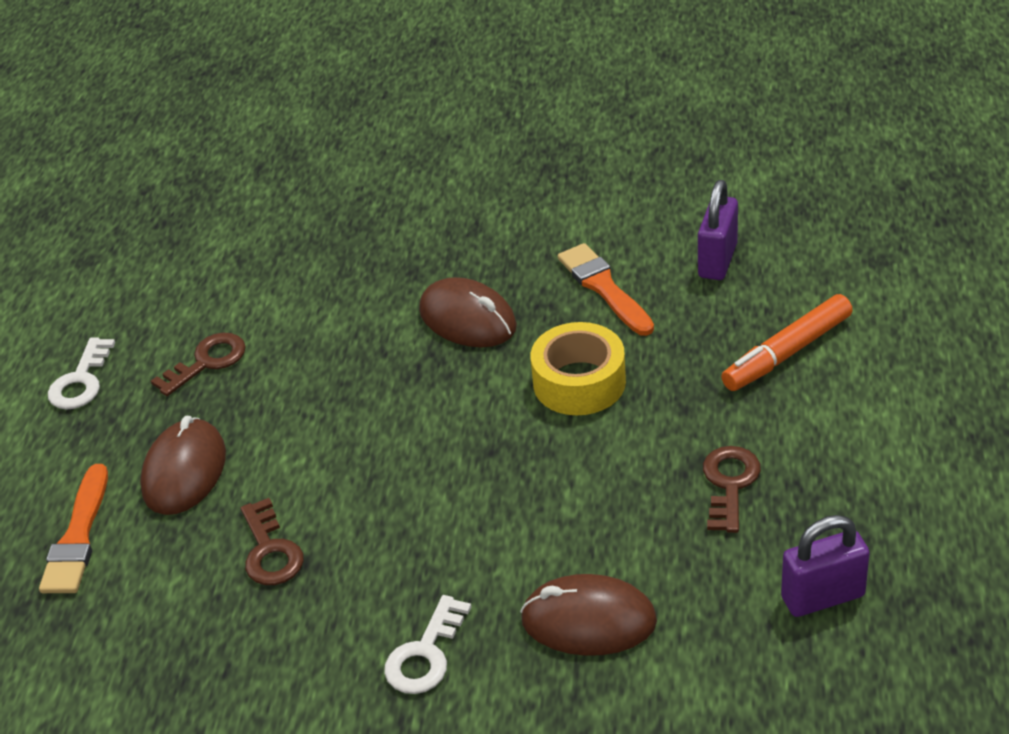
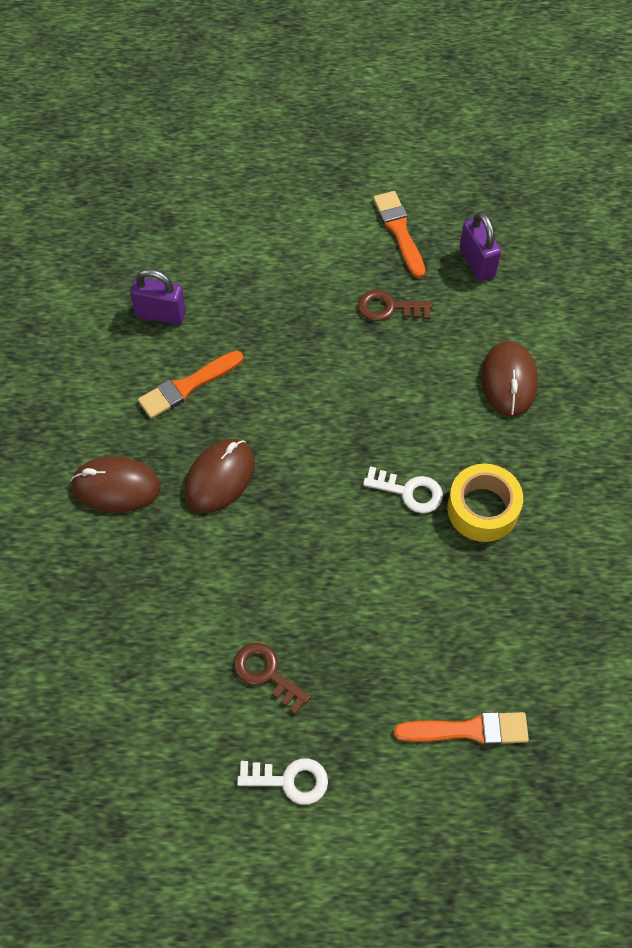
camera: 100 degrees left, 20 degrees up
brown mouse [140,416,226,515] -> brown mouse moved to [71,456,161,512]
brown key [241,498,304,585] -> none
white key [384,595,472,694] -> white key moved to [363,466,443,513]
yellow tape [530,322,626,415] -> yellow tape moved to [447,464,523,542]
orange marker [721,294,853,391] -> none
none -> orange brush [373,191,425,278]

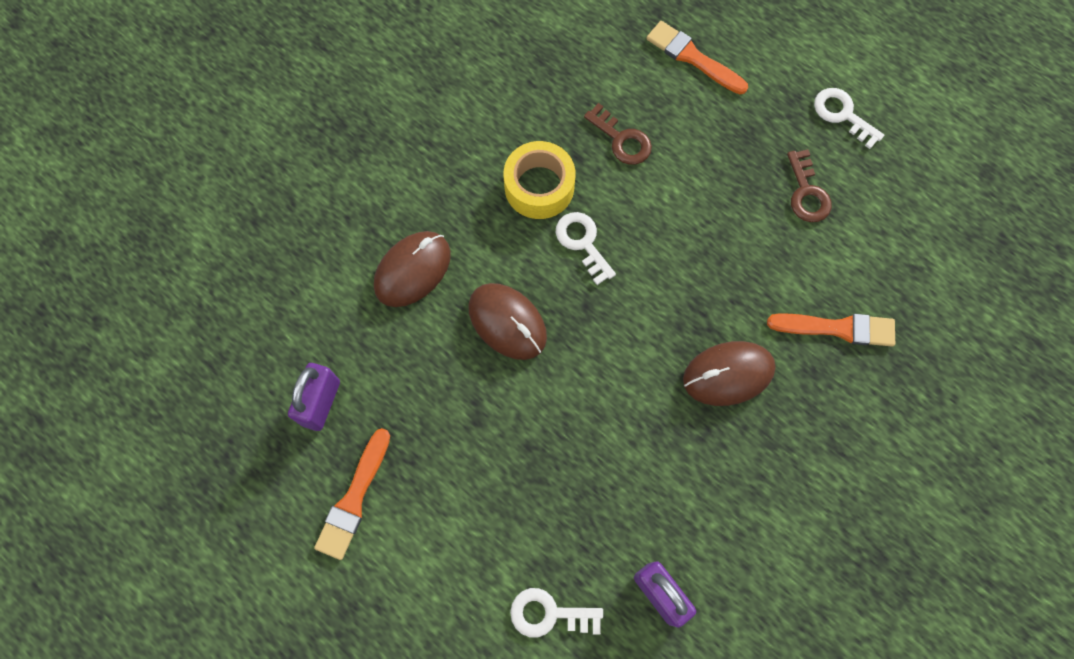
camera: 140 degrees left, 10 degrees up
brown mouse [71,456,161,512] -> brown mouse moved to [468,283,547,360]
orange brush [138,351,243,419] -> orange brush moved to [767,313,895,346]
brown key [358,290,432,321] -> brown key moved to [584,103,652,165]
none -> white key [510,588,603,638]

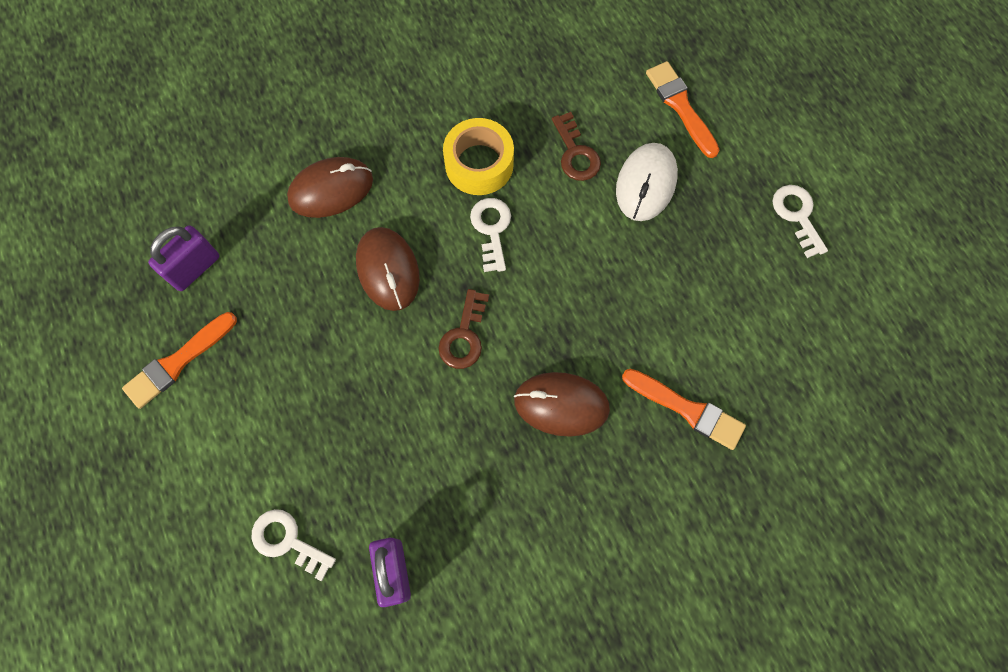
camera: 25 degrees right, 0 degrees up
brown key [787,149,832,222] -> brown key moved to [439,289,489,369]
none -> white mouse [616,143,678,221]

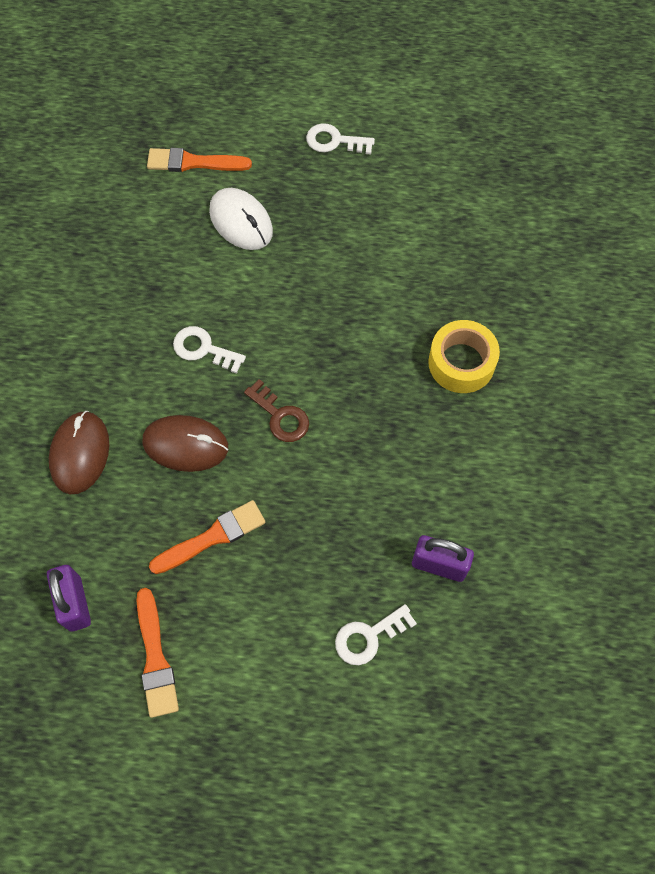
camera: 60 degrees left, 5 degrees down
yellow tape [443,118,514,195] -> yellow tape moved to [428,320,500,393]
brown mouse [514,372,610,437] -> none
brown key [552,112,601,181] -> none
orange brush [622,369,746,450] -> orange brush moved to [149,500,266,574]

